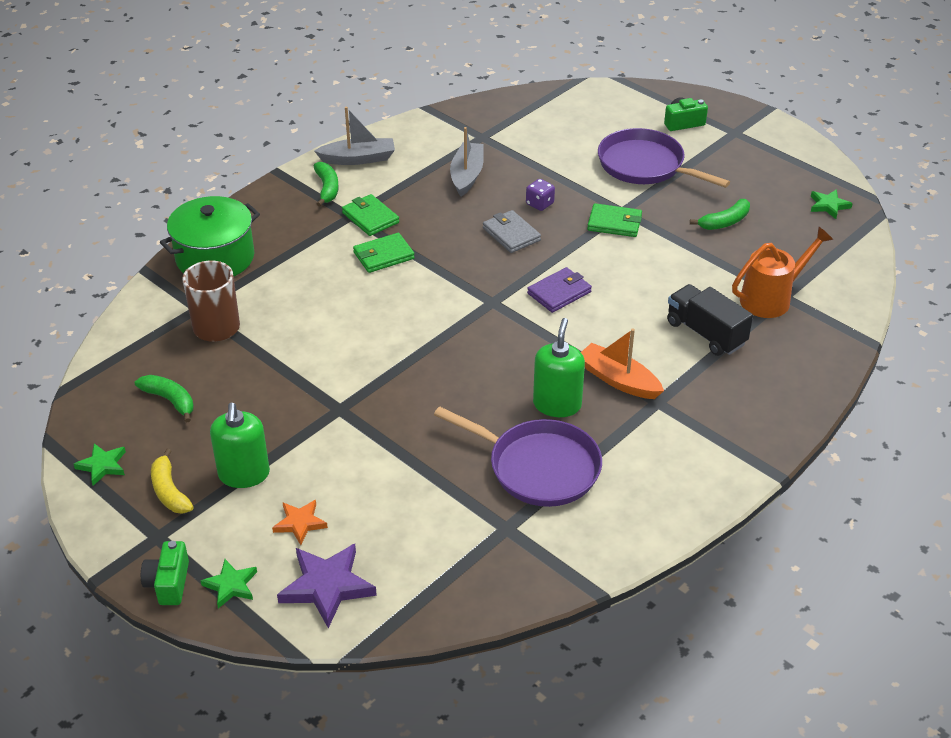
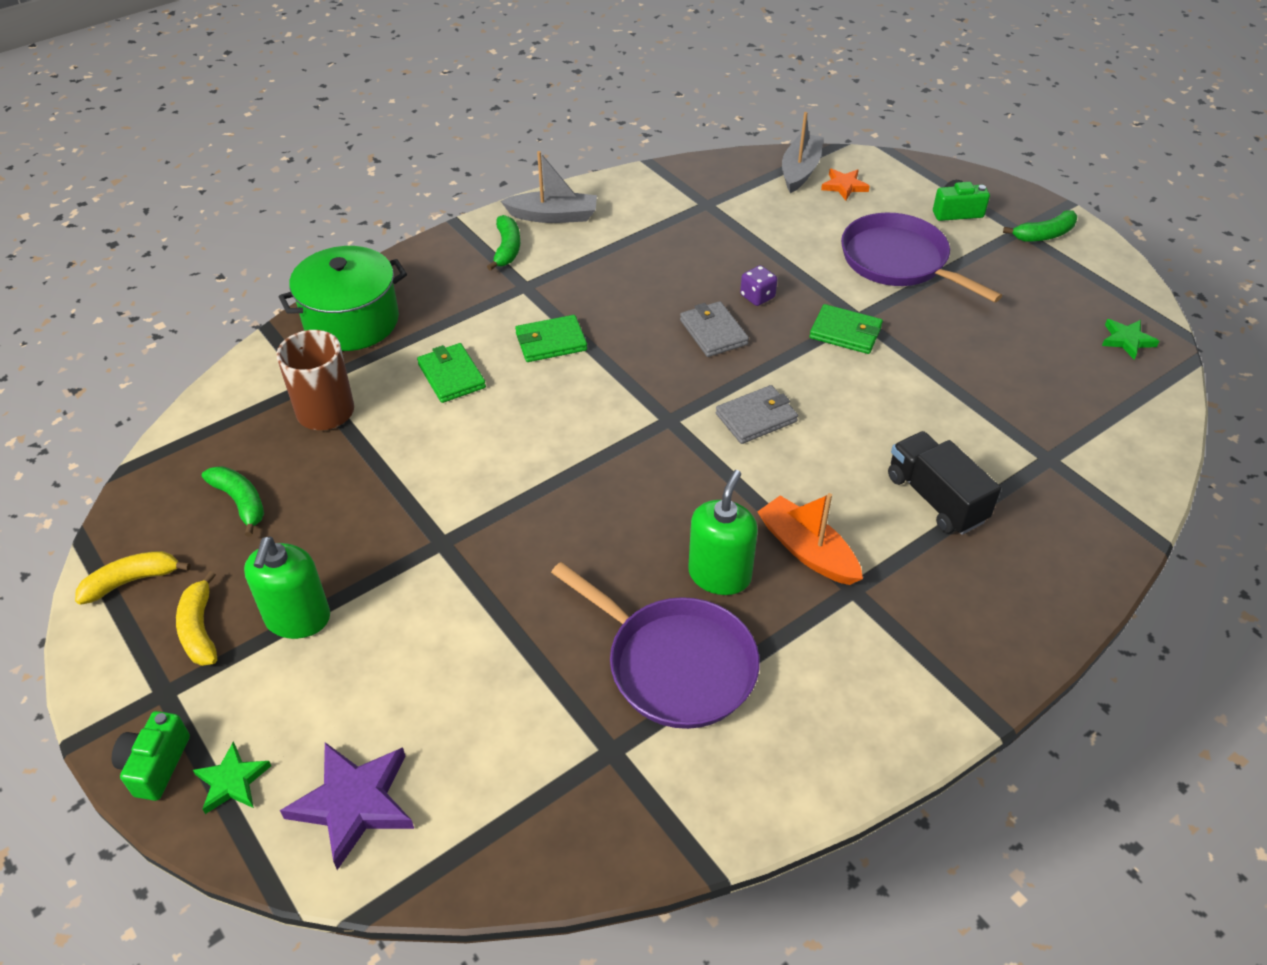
camera: 10 degrees right, 5 degrees up
green star [74,443,126,486] -> yellow banana [75,551,191,605]
orange star [272,500,328,545] -> orange star moved to [821,169,870,201]
green wallet [342,194,399,236] -> green wallet moved to [417,343,486,403]
grey boat [450,127,484,197] -> grey boat moved to [782,112,824,193]
purple wallet [527,267,592,313] -> grey wallet [716,385,798,444]
green banana [690,199,750,230] -> green banana moved to [1003,210,1077,242]
orange watering can [732,227,833,318] -> none

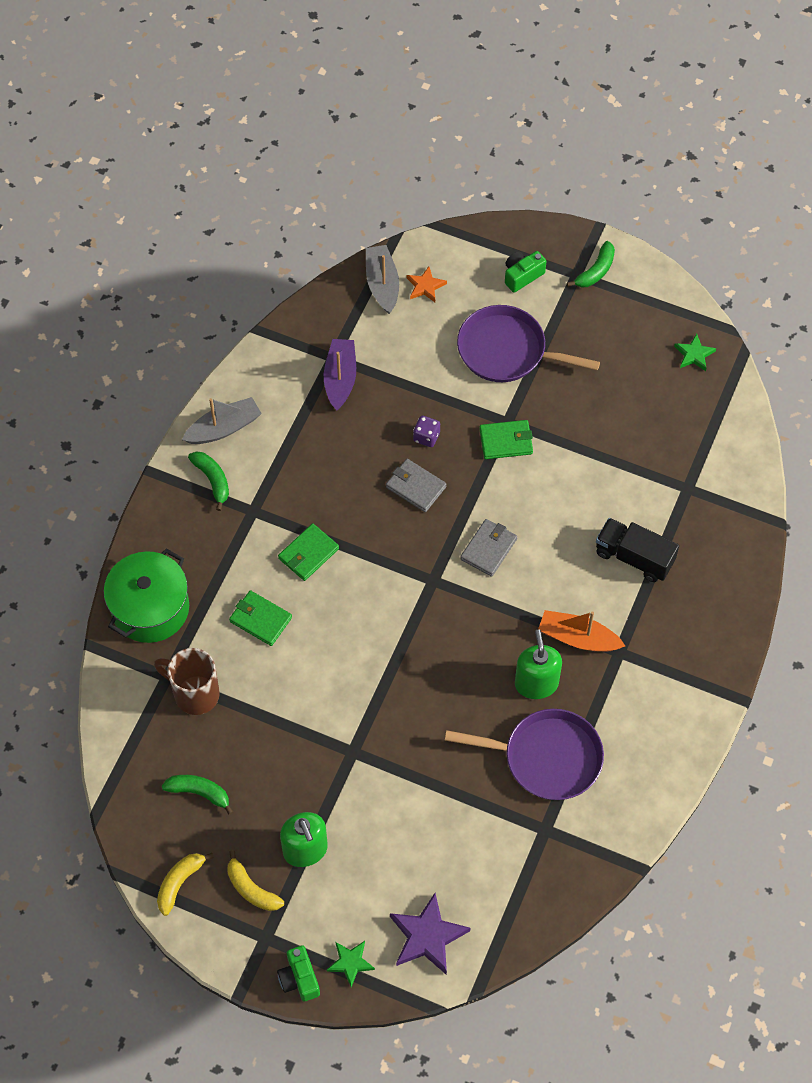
camera: 30 degrees left, 15 degrees up
none -> purple boat [324,339,356,411]

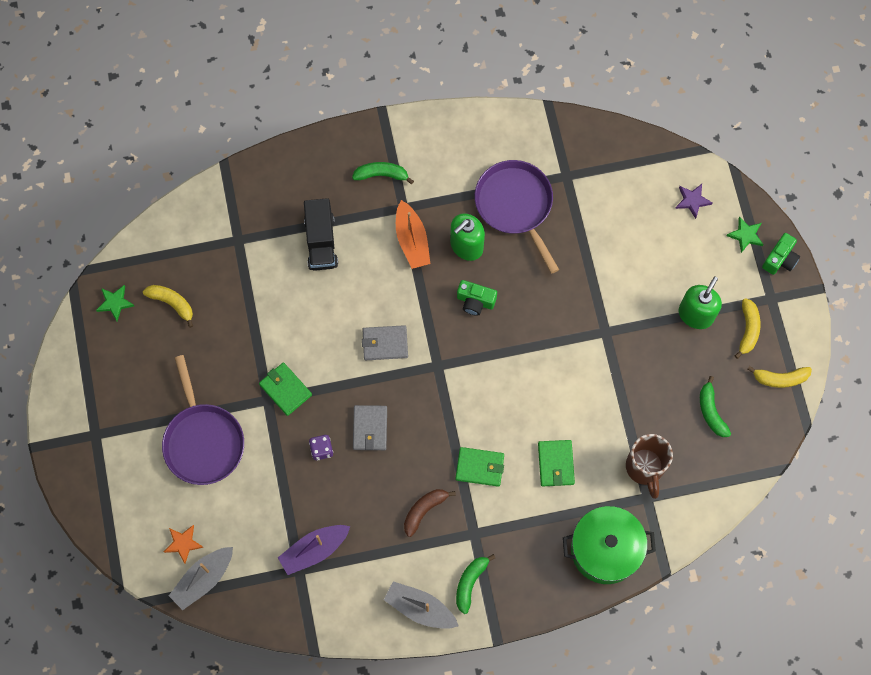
camera: 125 degrees left, 10 degrees up
purple star [390,893,470,975] -> purple star [675,184,712,219], size x0.58
green camera [505,251,546,293] -> green camera moved to [457,280,497,316]
green banana [567,241,615,288] -> green banana moved to [352,162,414,184]
none -> yellow banana [143,285,193,328]
none -> brown banana [404,489,456,537]

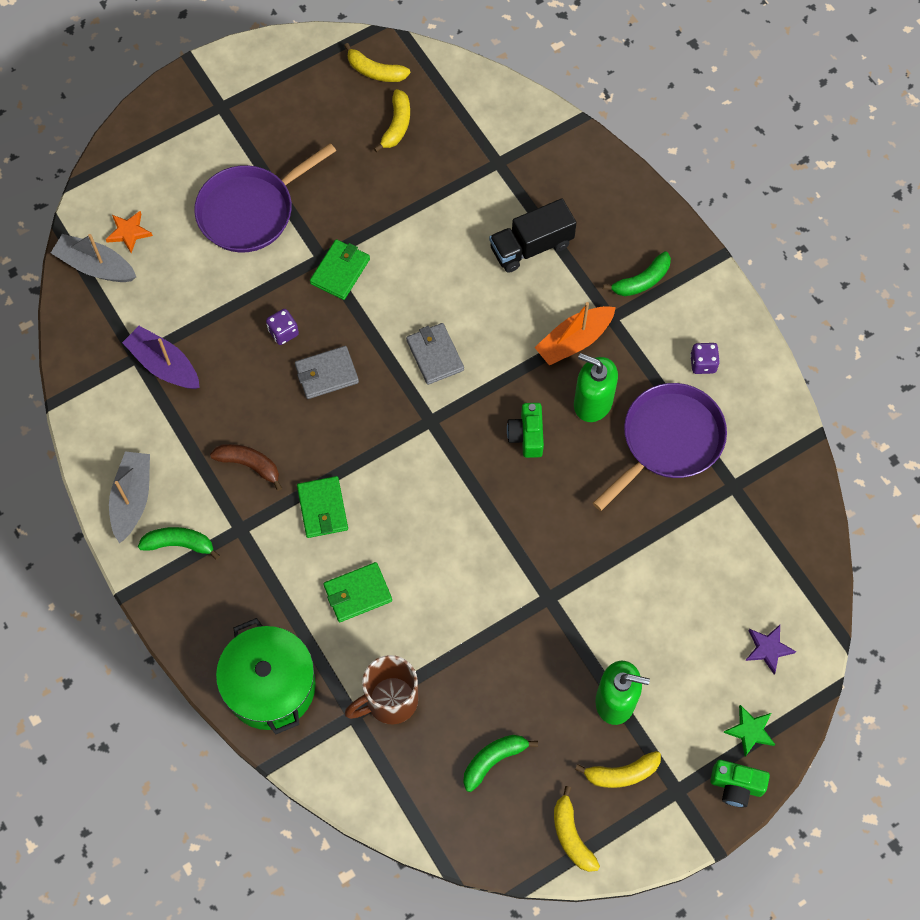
camera: 70 degrees right, 5 degrees down
green star [96,285,134,321] -> yellow banana [344,43,410,82]
green banana [352,162,414,184] -> green banana turned 75 degrees clockwise [603,251,671,296]
none -> purple dice [690,343,720,374]

